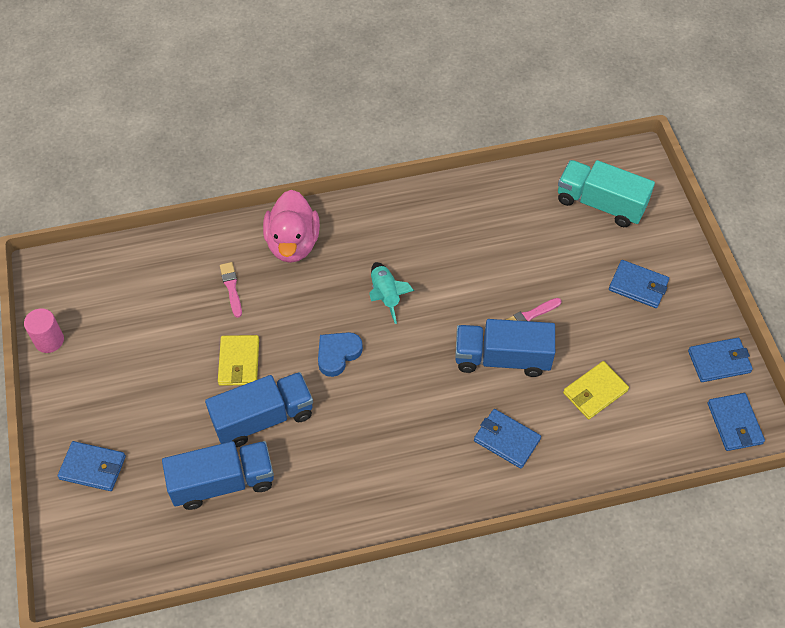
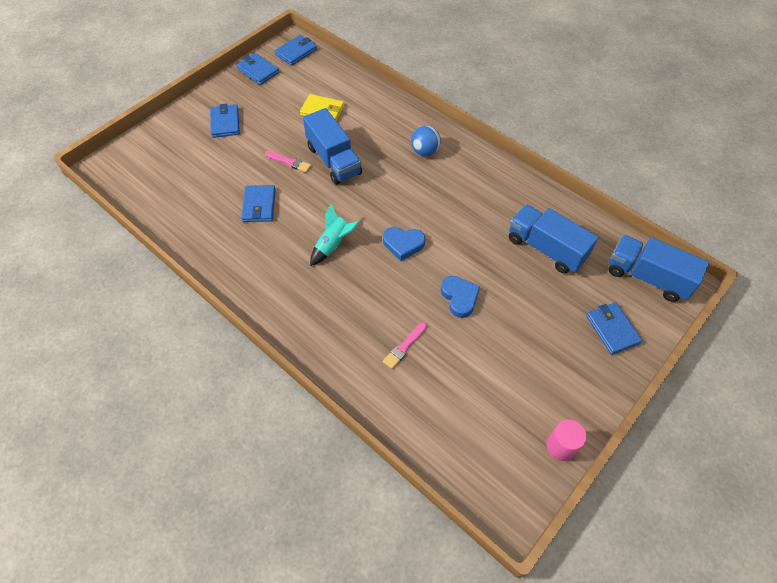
camera: 125 degrees left, 0 degrees up
blue truck [205,372,313,447] -> blue truck moved to [609,235,709,302]
yellow wallet [218,335,259,386] -> blue heart [441,276,480,318]
pink duck [263,190,320,263] -> none
blue wallet [474,409,541,469] -> blue wallet moved to [241,185,276,222]
turquoise truck [558,160,655,227] -> none
none -> blue ball [411,126,441,156]

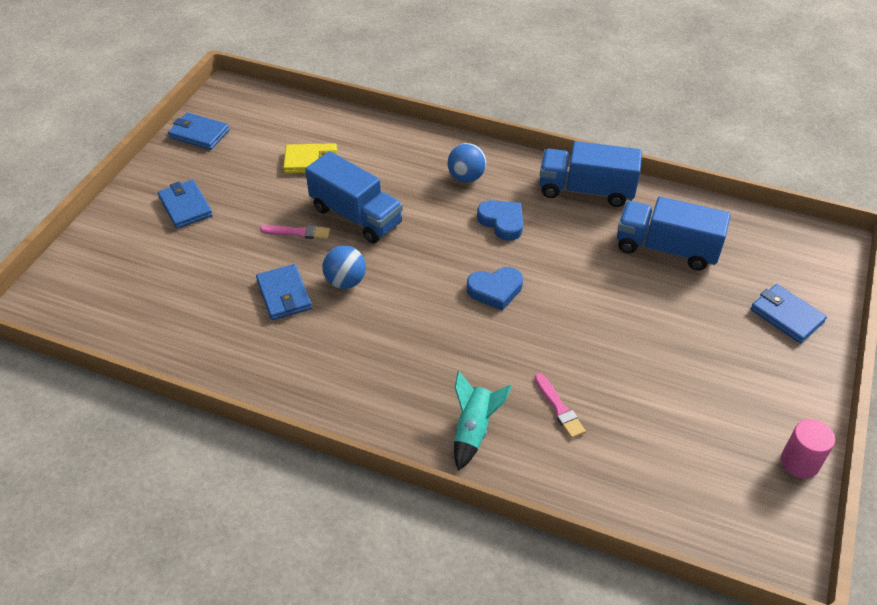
camera: 20 degrees left, 10 degrees down
blue wallet [275,35,317,66] -> none
turquoise rocket [310,204,360,266] -> turquoise rocket moved to [454,371,512,471]
pink brush [383,322,427,369] -> pink brush turned 45 degrees counterclockwise [534,373,586,439]
blue heart [441,276,480,318] -> blue heart moved to [477,200,523,241]
blue truck [609,235,709,302] -> blue truck moved to [540,141,642,207]
none -> blue ball [322,246,366,289]

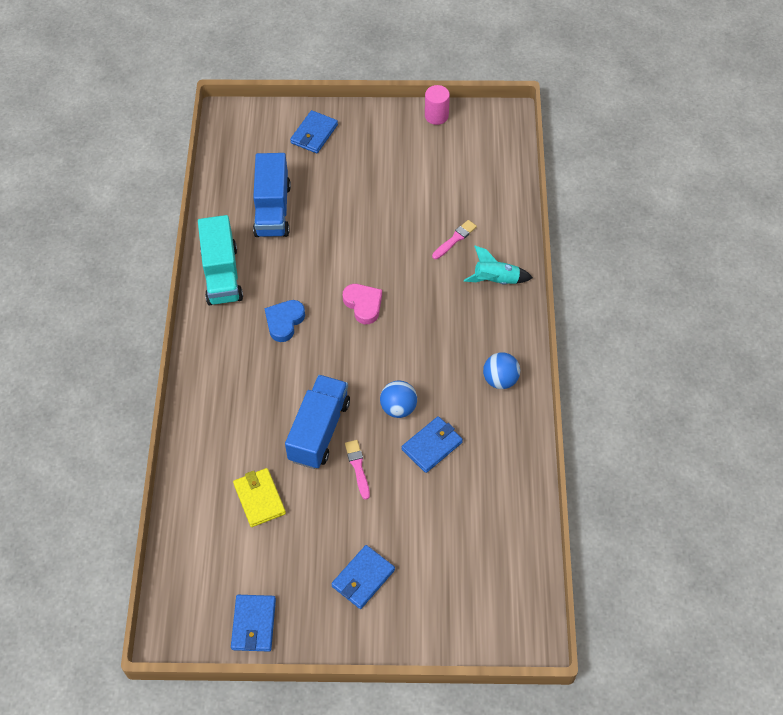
camera: 110 degrees left, 10 degrees up
blue ball [448,143,486,183] -> blue ball moved to [483,352,520,389]
blue heart [467,267,523,311] -> pink heart [343,284,382,324]
blue truck [540,141,642,207] -> turquoise truck [198,215,243,305]

